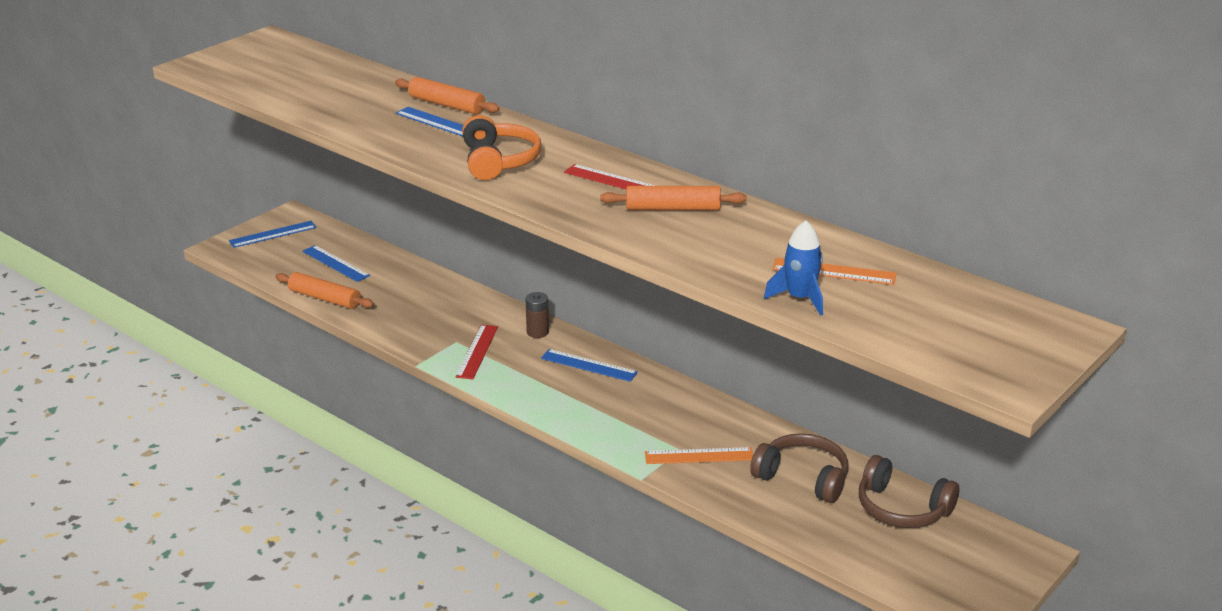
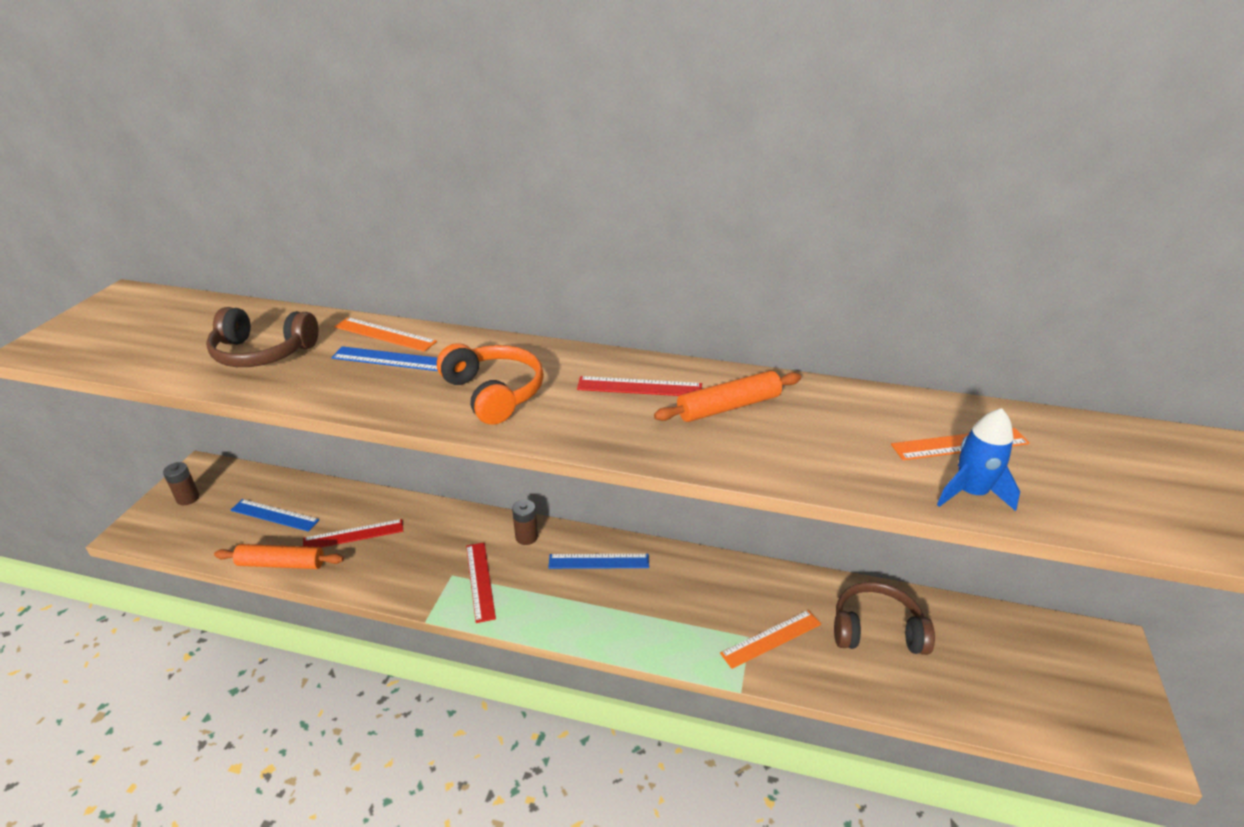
camera: 25 degrees left, 5 degrees up
blue ruler [229,221,317,248] -> brown battery [163,462,200,505]
orange rolling pin [395,77,500,114] -> orange ruler [334,317,437,352]
brown headphones [859,455,959,528] -> brown headphones moved to [206,307,319,367]
none -> red ruler [303,519,403,548]

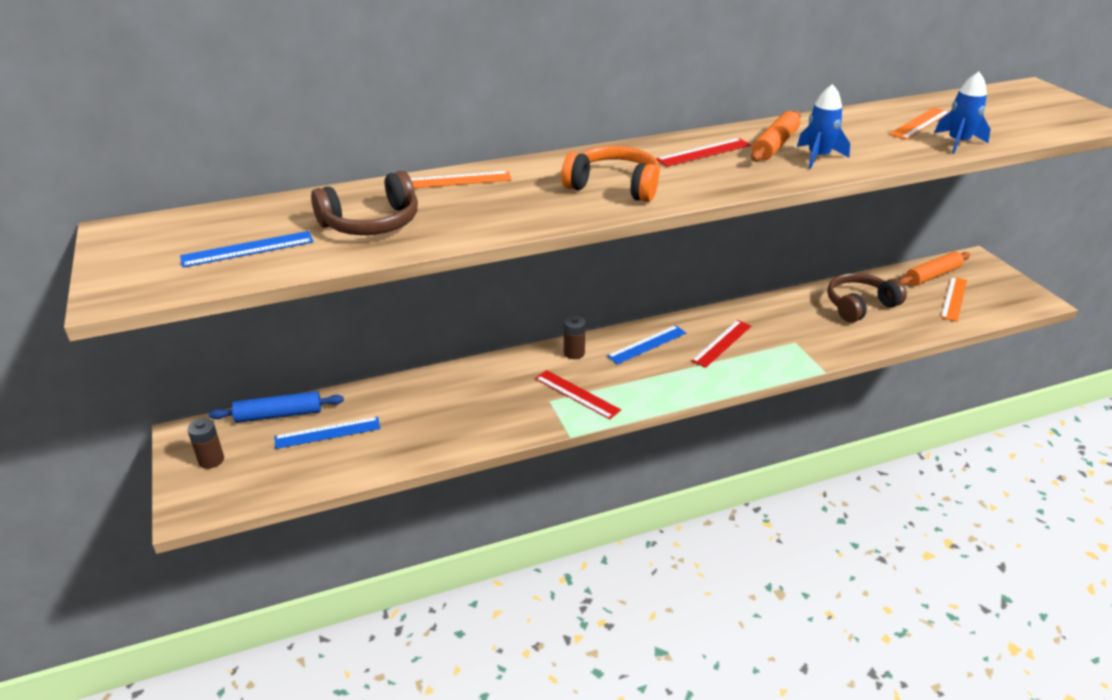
camera: 35 degrees left, 0 degrees up
orange rolling pin [214,544,344,569] -> orange rolling pin moved to [899,251,970,286]
red ruler [303,519,403,548] -> red ruler moved to [691,320,751,368]
blue ruler [331,346,438,371] -> blue ruler moved to [180,231,313,268]
orange ruler [720,610,821,669] -> orange ruler moved to [941,277,967,322]
none -> blue rolling pin [209,391,344,423]
none -> blue rocket [797,84,850,169]

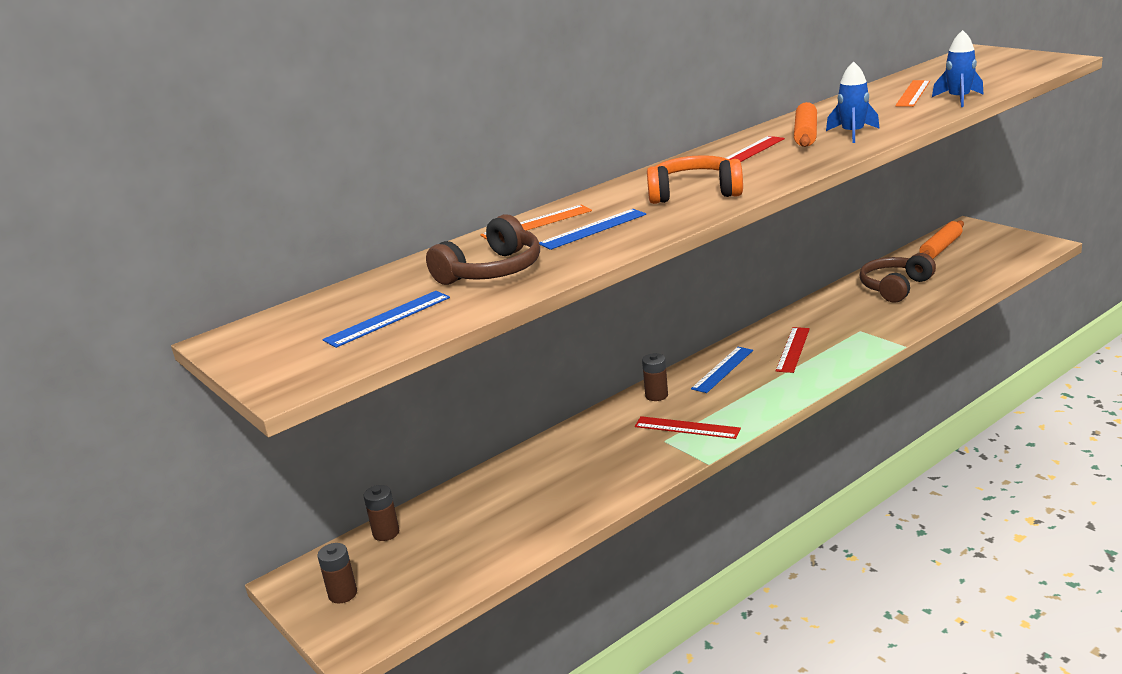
camera: 15 degrees left, 10 degrees down
blue rolling pin [209,391,344,423] -> brown battery [364,485,399,541]
blue ruler [274,417,380,449] -> blue ruler moved to [539,209,646,250]
orange ruler [941,277,967,322] -> none

